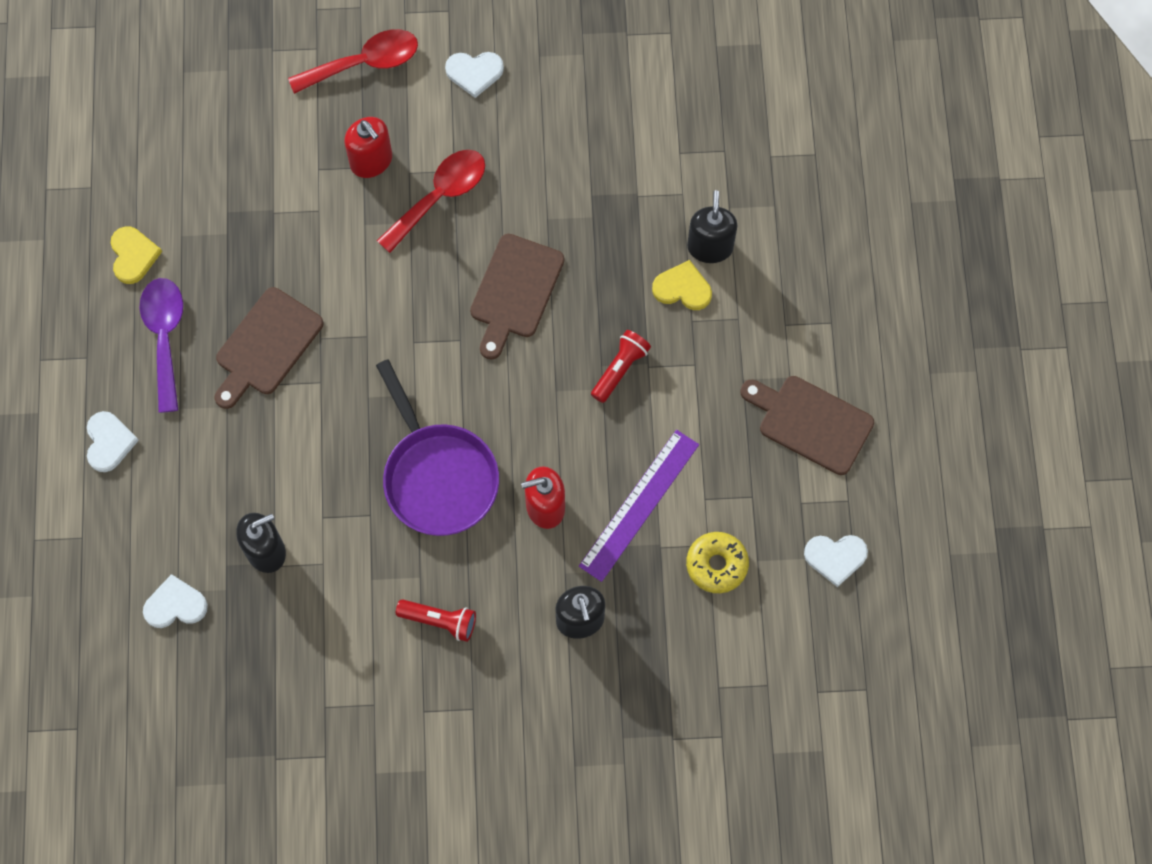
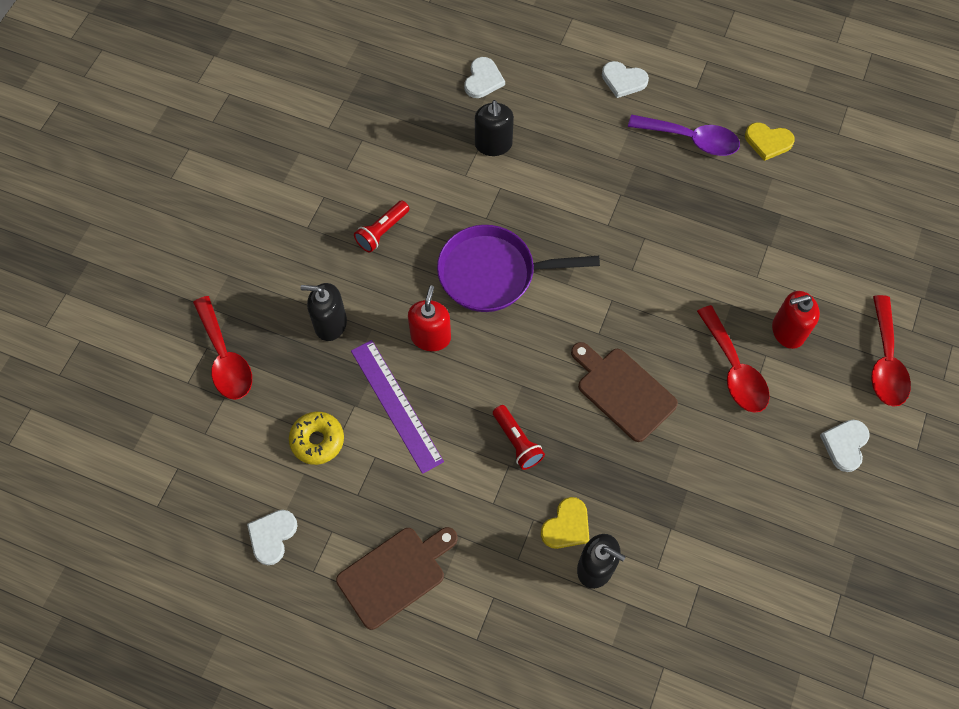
camera: 115 degrees right, 5 degrees down
brown cutting board [214,287,323,409] -> none
none -> red spoon [193,296,252,400]

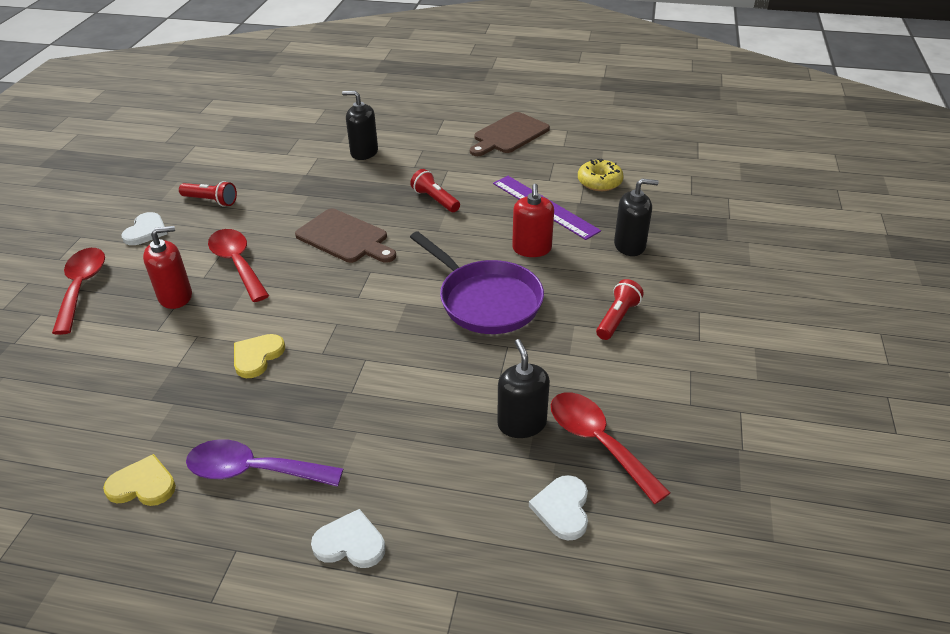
camera: 170 degrees right, 25 degrees down
red spoon [193,296,252,400] -> red spoon moved to [551,392,670,504]
white heart [247,510,297,565] -> none
purple pan [437,225,600,312] -> purple pan turned 60 degrees clockwise [410,231,544,334]
yellow heart [541,497,589,549] -> yellow heart moved to [234,334,285,378]
none -> red flashlight [179,181,237,207]

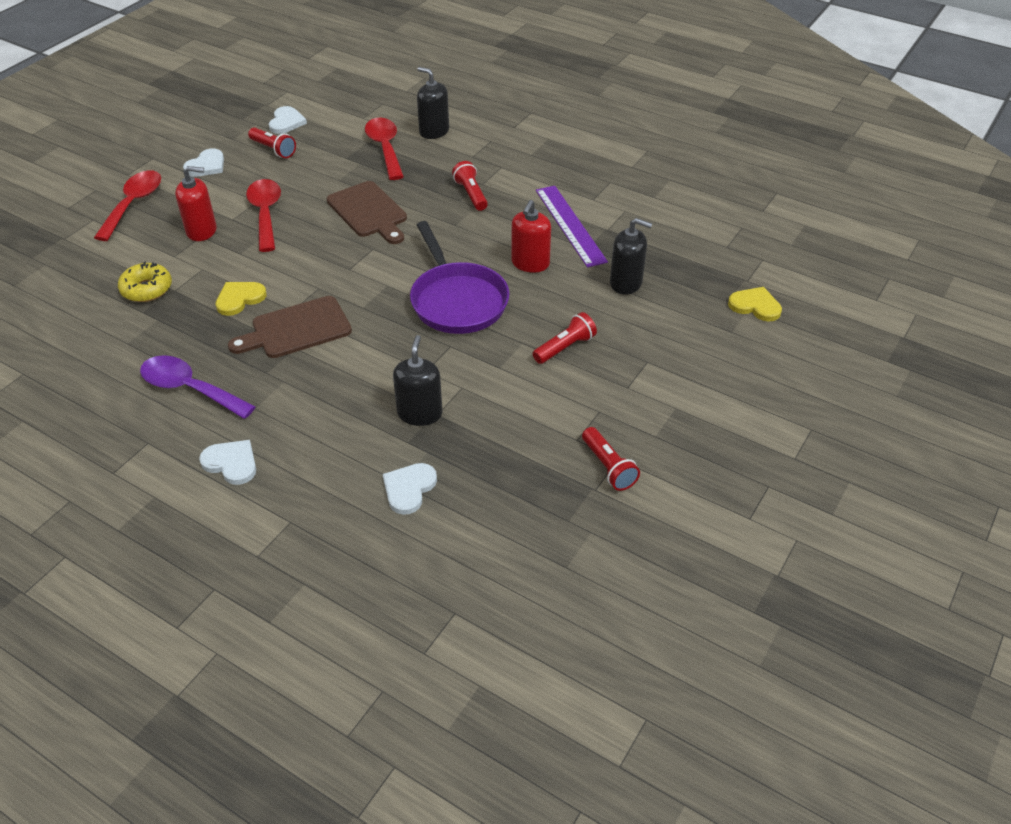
camera: 20 degrees right, 5 degrees up
yellow heart [103,454,176,506] -> yellow heart moved to [728,287,782,322]
brown cutting board [470,112,550,156] -> brown cutting board moved to [228,296,352,358]
red spoon [551,392,670,504] -> red spoon moved to [365,118,404,180]
yellow donut [578,159,624,191] -> yellow donut moved to [118,262,172,302]
none -> white heart [269,106,307,134]
none -> red flashlight [582,427,640,491]

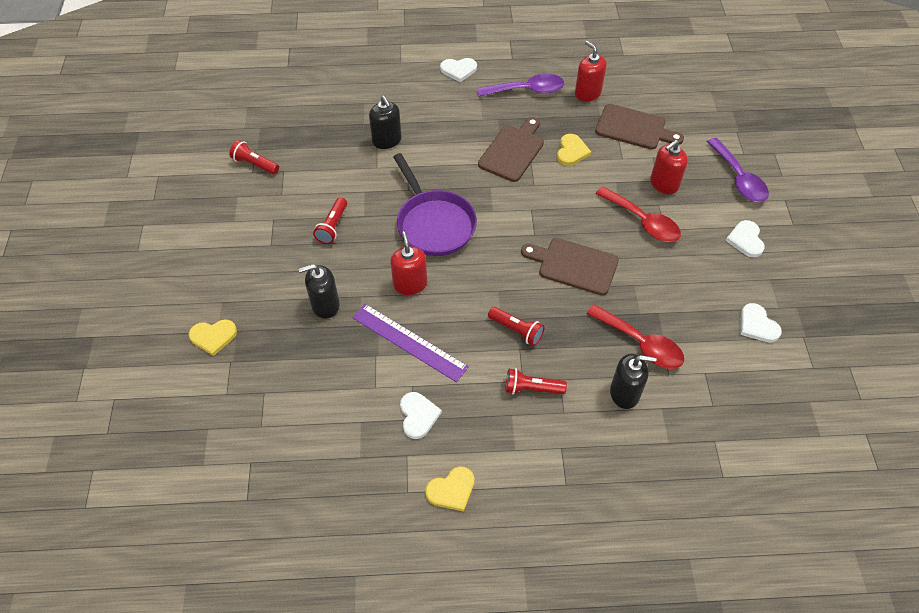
camera: 145 degrees right, 10 degrees up
red spoon [94,170,161,241] -> purple spoon [707,138,769,202]
yellow donut [118,262,172,302] -> brown cutting board [595,104,684,149]
red flashlight [248,128,296,158] -> red flashlight moved to [506,368,567,394]
white heart [383,463,437,515] -> white heart moved to [400,392,442,439]
purple pan [410,221,509,334] -> purple pan turned 150 degrees counterclockwise [393,153,477,256]
none -> yellow heart [425,466,474,512]
none -> red soap dispenser [575,41,607,102]

